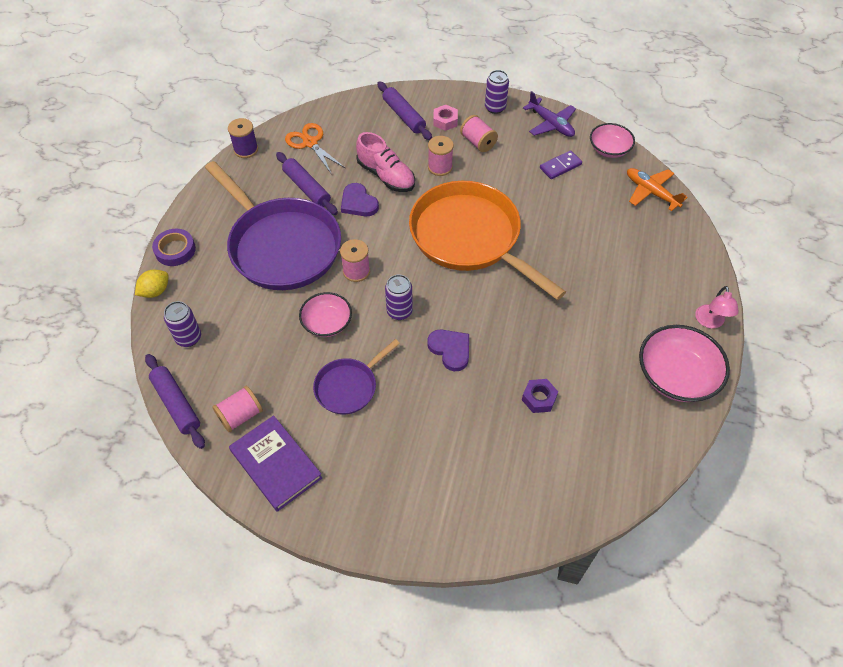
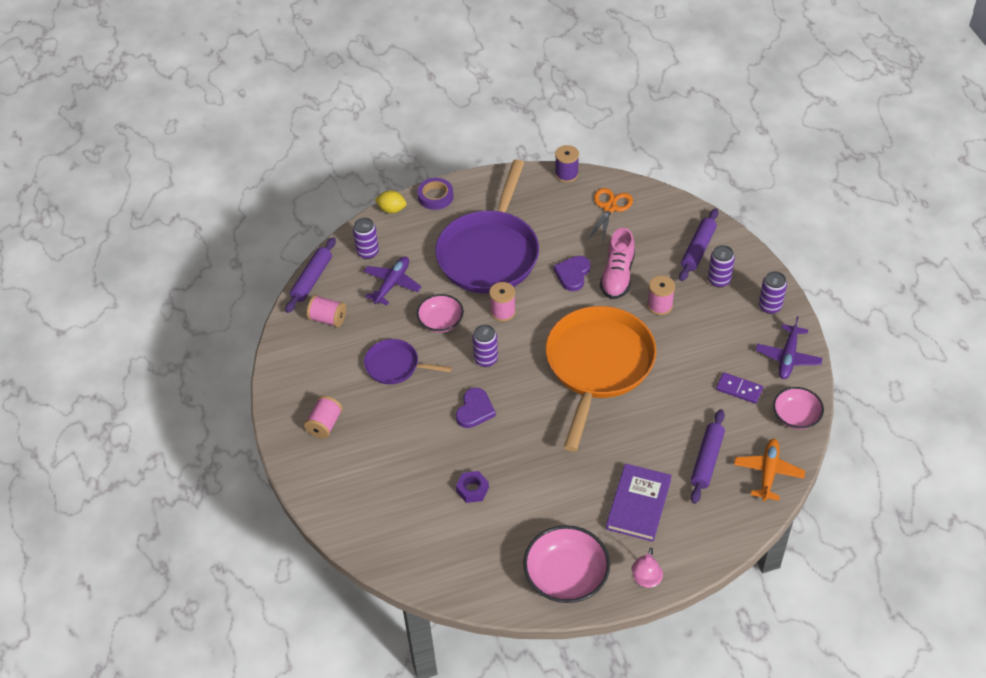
camera: 60 degrees right, 5 degrees down
purple book [229,415,322,512] -> purple book moved to [606,463,672,542]
purple rolling pin [276,152,338,215] -> purple rolling pin moved to [691,409,725,504]
pink nut [433,105,458,131] -> purple can [708,245,735,287]
pink spool [460,115,498,152] -> pink spool moved to [304,396,343,439]
pink lamp [695,286,739,329] -> pink lamp turned 45 degrees counterclockwise [631,548,663,588]
none -> purple plane [364,256,422,305]

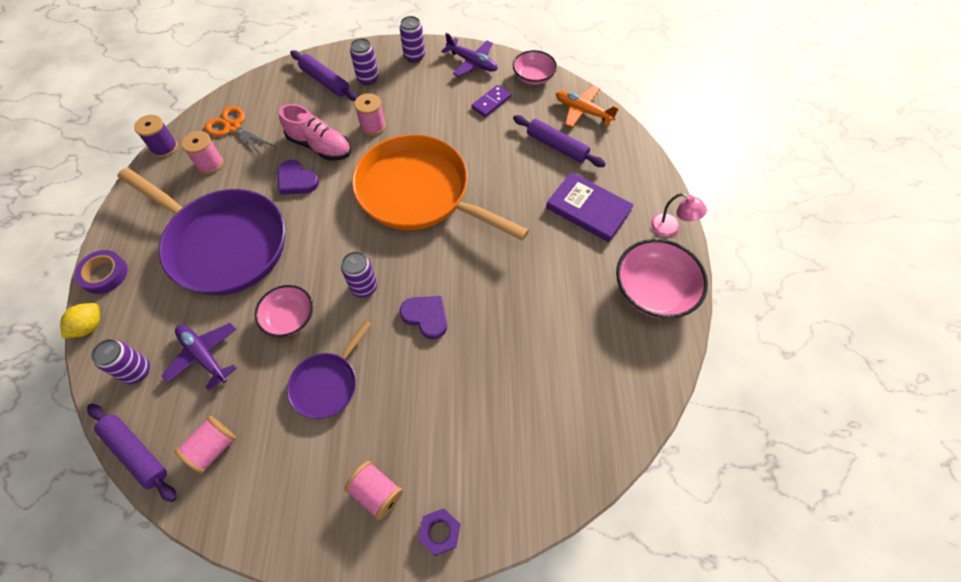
camera: 75 degrees left, 10 degrees up
purple nut [456,471,489,503] -> purple nut moved to [418,508,460,556]
pink spool [489,282,516,322] -> pink spool moved to [182,131,223,174]

